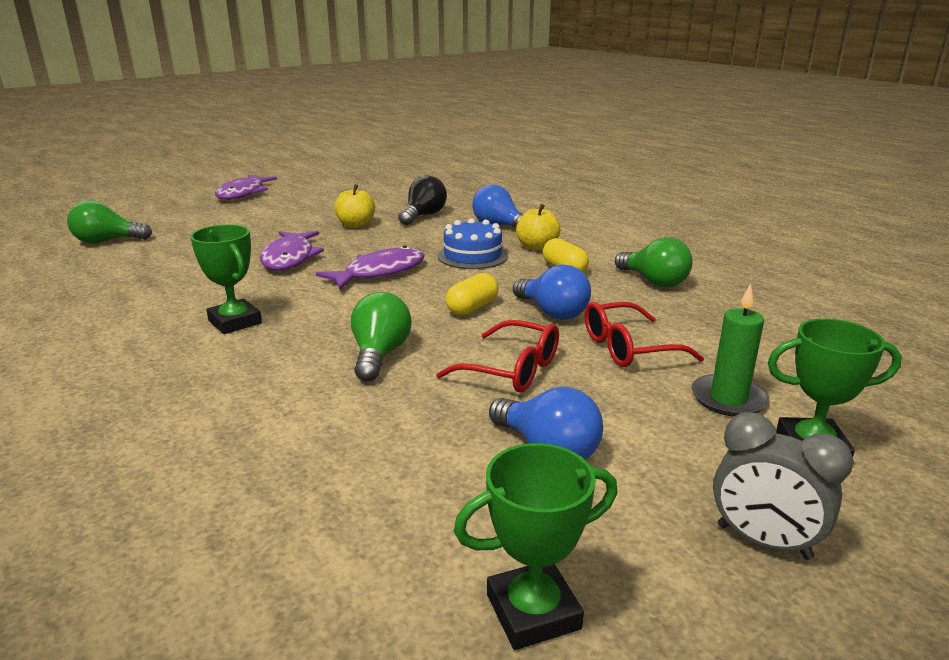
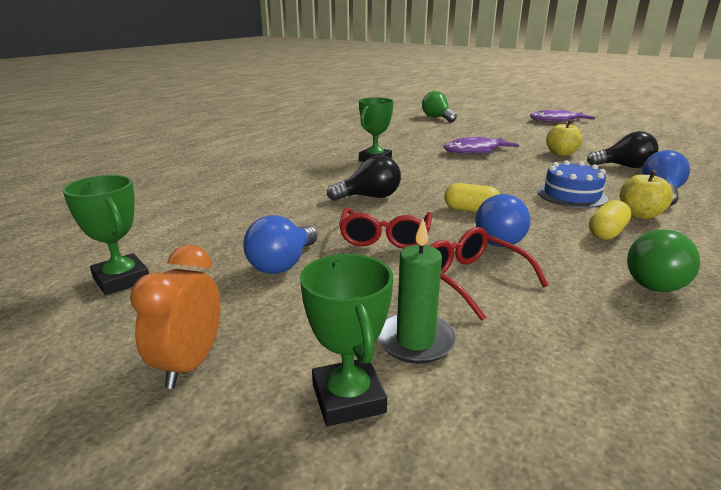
camera: 70 degrees right, 0 degrees up
purple fish [316,246,425,289] -> none
green light bulb [351,292,412,382] -> black light bulb [327,155,401,201]
grey clock [713,412,853,560] -> orange clock [130,245,221,389]

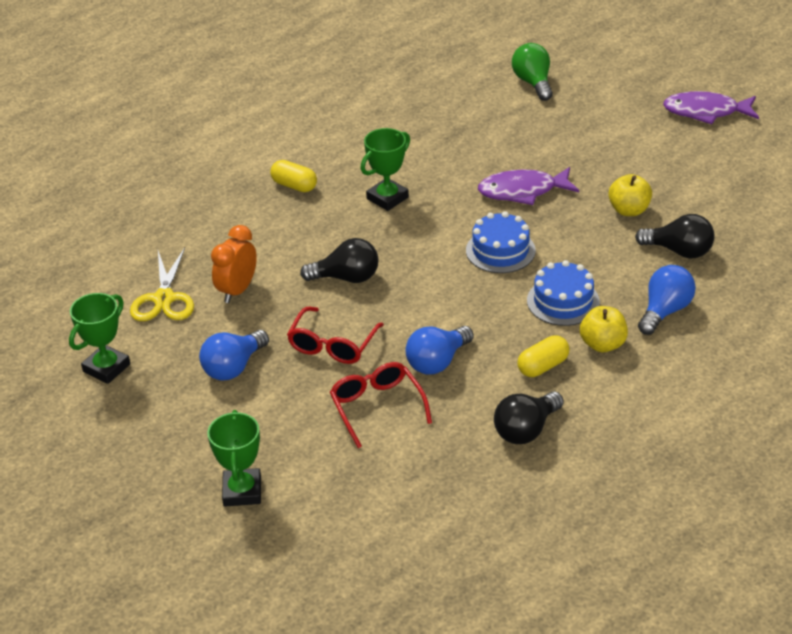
camera: 15 degrees right, 15 degrees up
green trophy [62,175,149,295] -> green trophy turned 60 degrees clockwise [69,293,130,384]
orange clock [130,245,221,389] -> orange clock moved to [211,225,257,303]
green candle [377,219,456,364] -> none
yellow capsule [444,183,500,212] -> yellow capsule moved to [270,160,317,192]
green light bulb [627,229,700,292] -> black light bulb [494,392,564,444]
none -> yellow scissors [130,248,194,321]
none -> blue cake [466,211,536,273]

